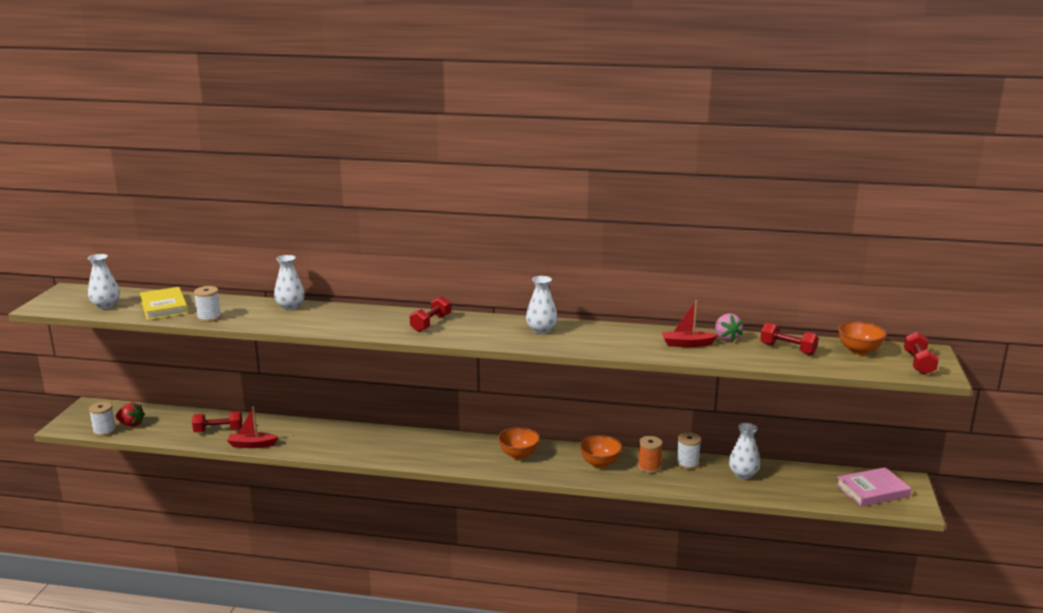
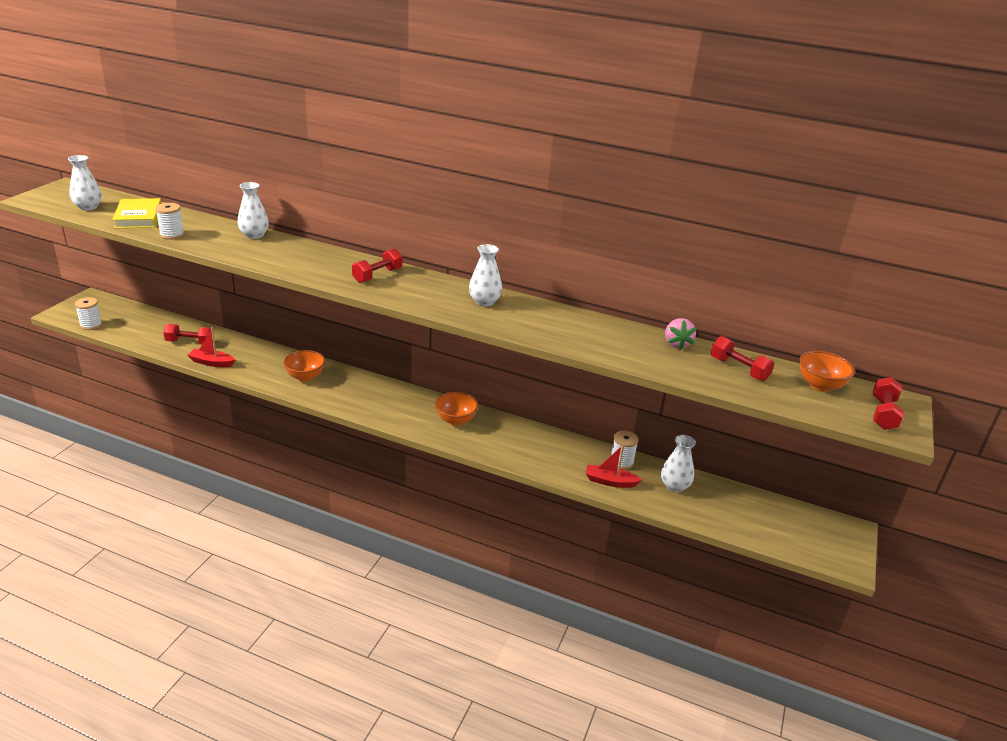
camera: 10 degrees right, 10 degrees up
red strawberry [116,402,145,427] -> none
orange bowl [579,435,622,468] -> orange bowl moved to [283,350,325,382]
orange spool [638,436,663,473] -> none
red boat [662,300,718,347] -> red boat moved to [586,444,642,488]
pink book [836,467,911,507] -> none

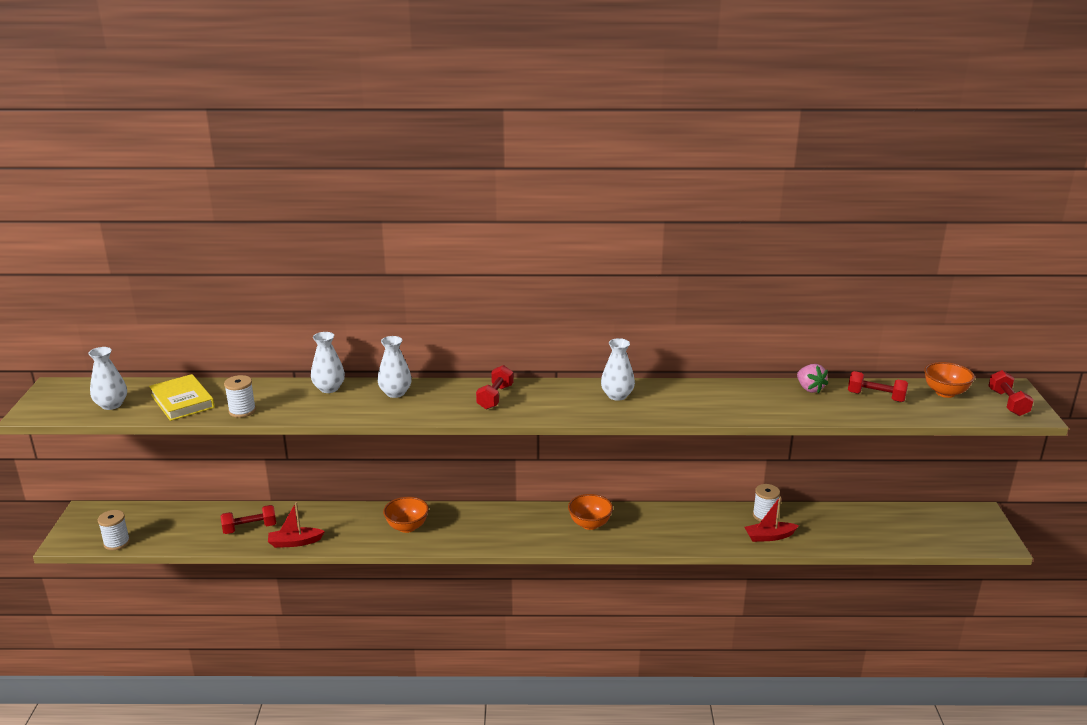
camera: 20 degrees left, 5 degrees down
white vase [661,435,696,492] -> white vase moved to [378,336,412,398]

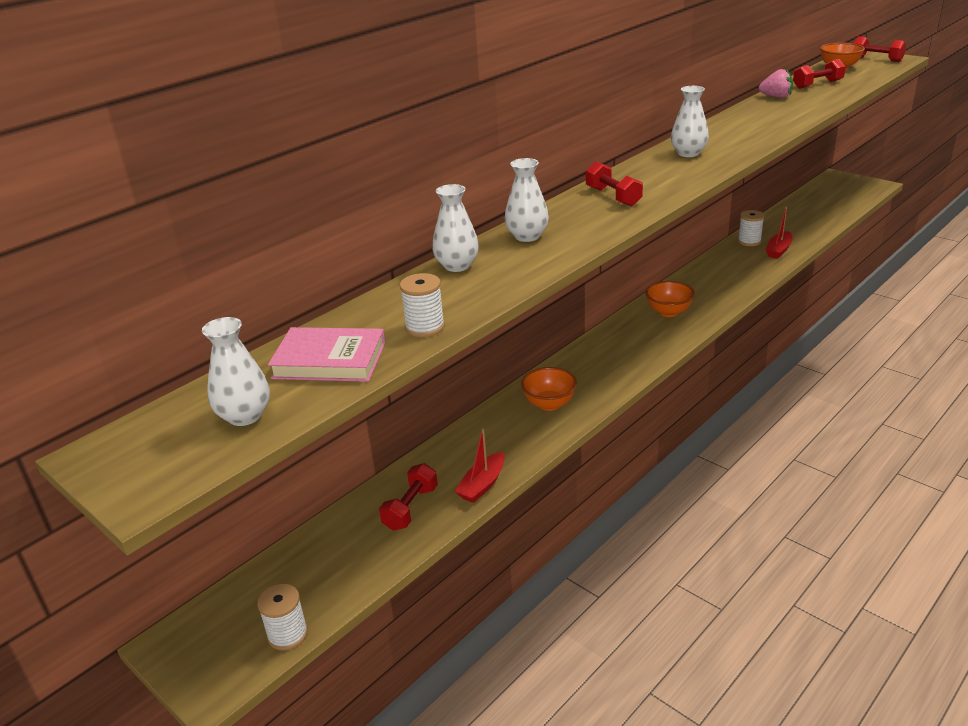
camera: 45 degrees left, 5 degrees up
yellow book [149,374,215,421] -> pink book [268,327,385,382]

